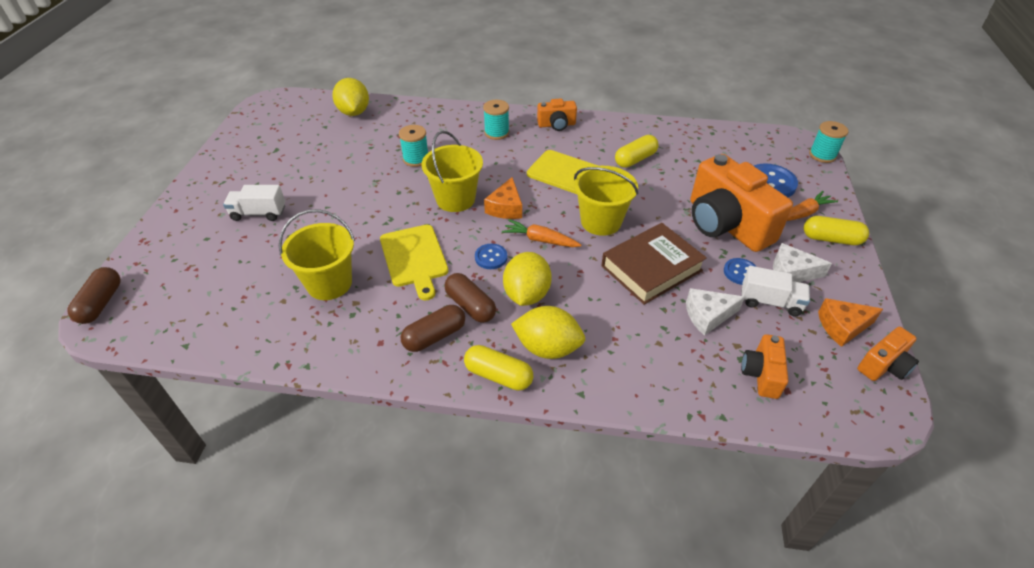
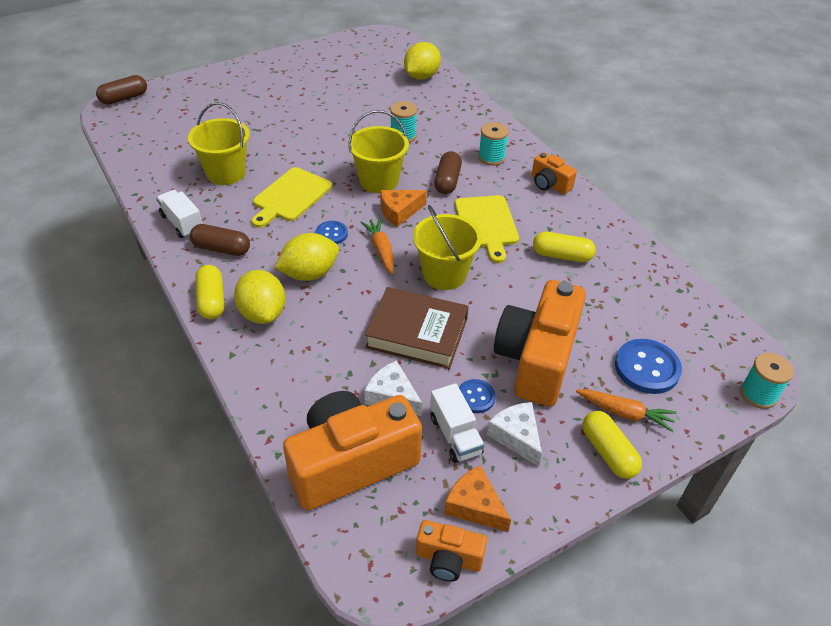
camera: 50 degrees right, 0 degrees up
white truck [223,185,285,221] -> white truck moved to [156,190,202,238]
brown capsule [444,273,496,323] -> brown capsule moved to [434,151,462,194]
orange camera [741,334,788,399] -> orange camera [283,391,422,510], size x2.07

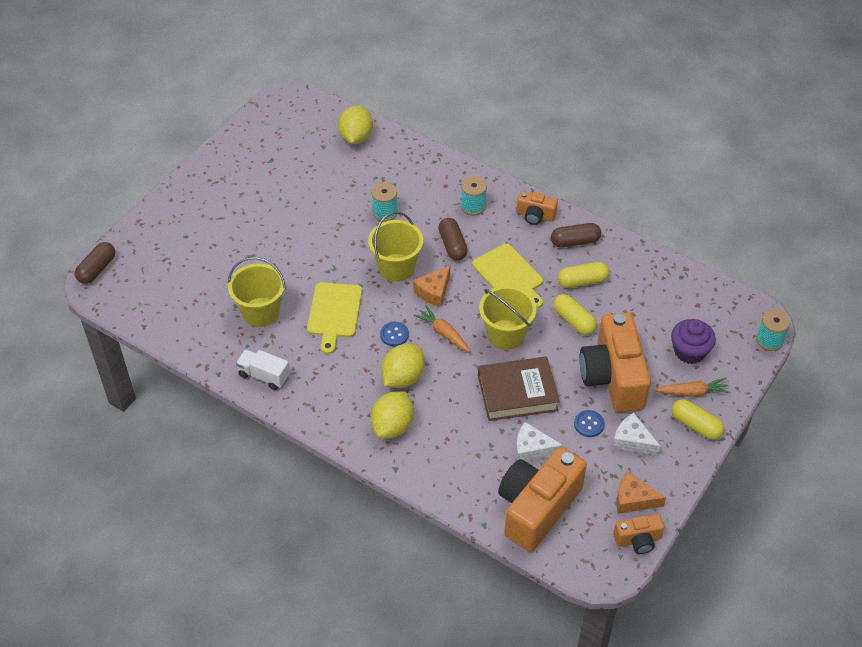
camera: 25 degrees left, 5 degrees up
brown capsule [190,224,250,256] -> brown capsule moved to [551,223,601,248]
yellow capsule [195,265,225,319] -> yellow capsule moved to [553,294,597,335]
yellow lemon [234,270,285,324] -> yellow lemon turned 75 degrees clockwise [371,391,414,439]
white truck [430,383,485,463] -> none
blue button [615,339,682,394] -> purple cupcake [671,319,716,364]

